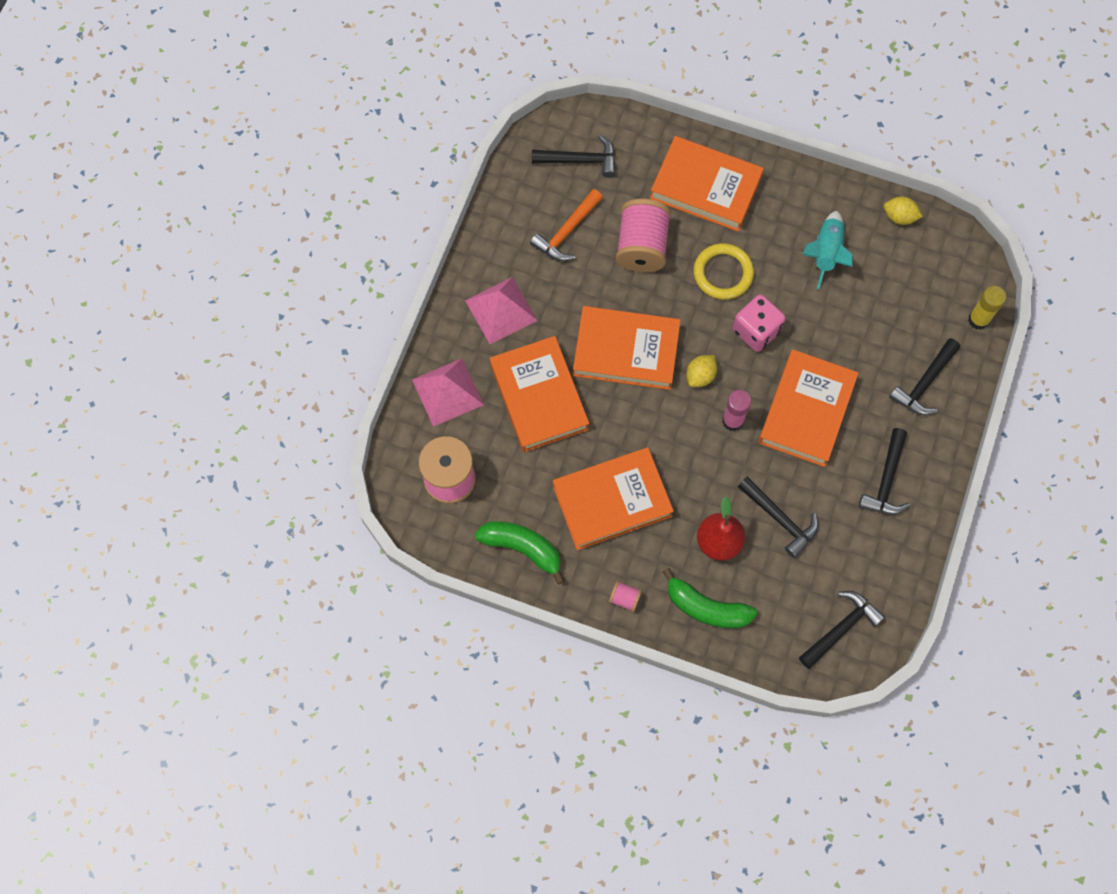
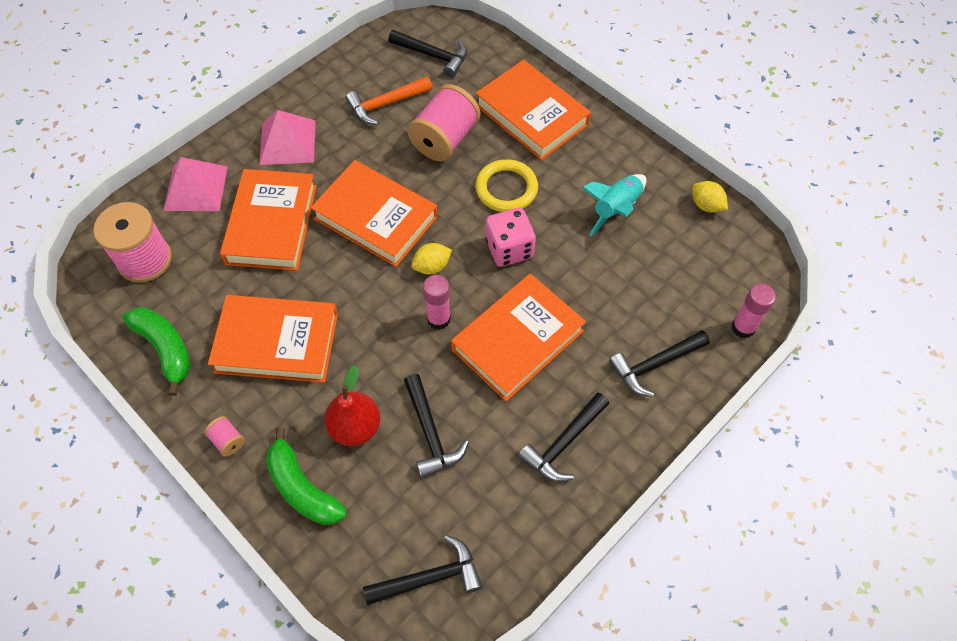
camera: 25 degrees right, 10 degrees down
yellow glue stick [968,286,1006,330] -> pink glue stick [731,284,776,338]

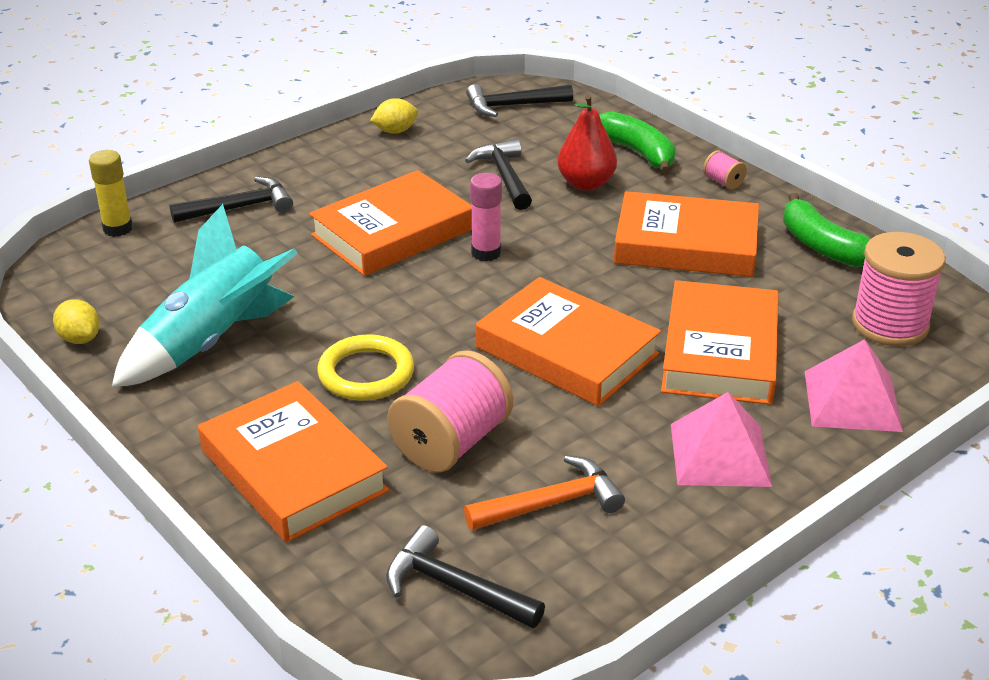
camera: 175 degrees left, 25 degrees down
yellow lemon [411,243,452,274] -> yellow lemon moved to [370,98,418,133]
pink dice [485,208,536,267] -> none
black hammer [518,392,609,482] -> none
turquoise rocket [581,174,646,236] -> turquoise rocket [112,204,298,387], size x1.56
pink glue stick [731,284,776,338] -> yellow glue stick [89,150,133,237]

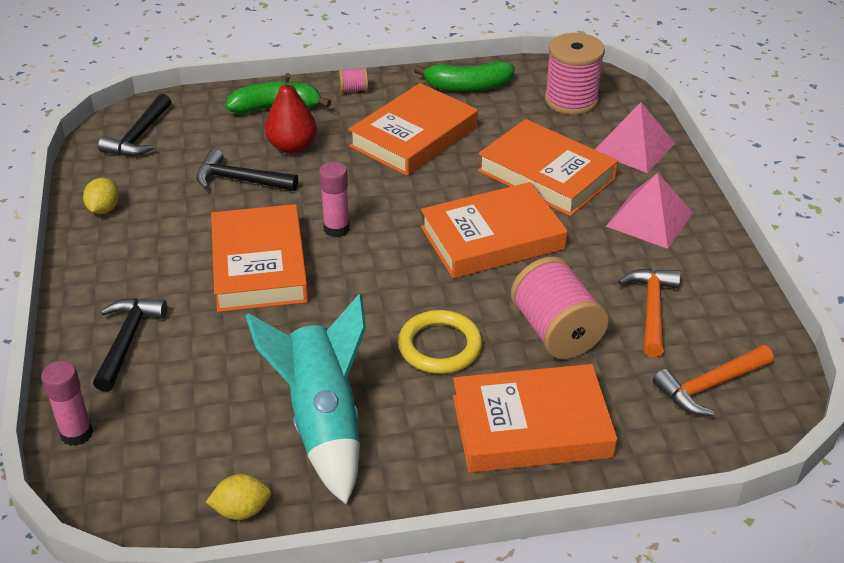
camera: 60 degrees left, 5 degrees up
yellow glue stick [89,150,133,237] -> pink glue stick [41,361,93,446]
black hammer [386,525,545,628] -> orange hammer [653,345,774,416]

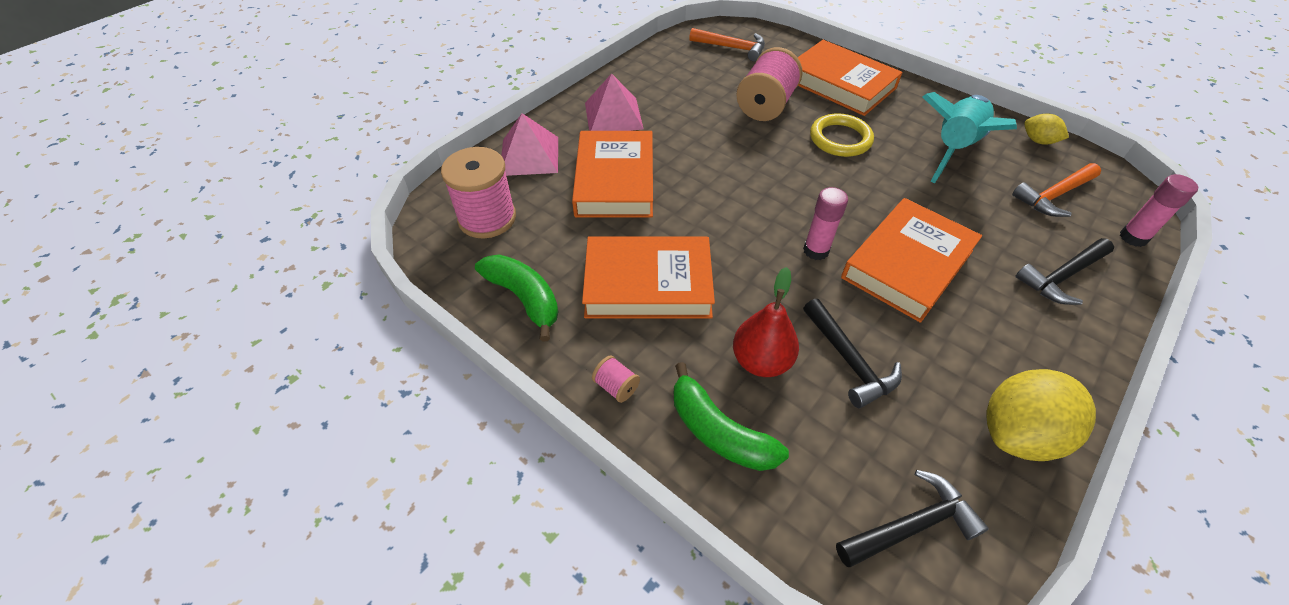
camera: 130 degrees left, 10 degrees up
yellow lemon [83,178,119,214] -> yellow lemon [986,369,1096,461], size x1.94
orange book [421,182,568,279] -> none
orange hammer [618,268,681,357] -> orange hammer moved to [1012,163,1101,217]

